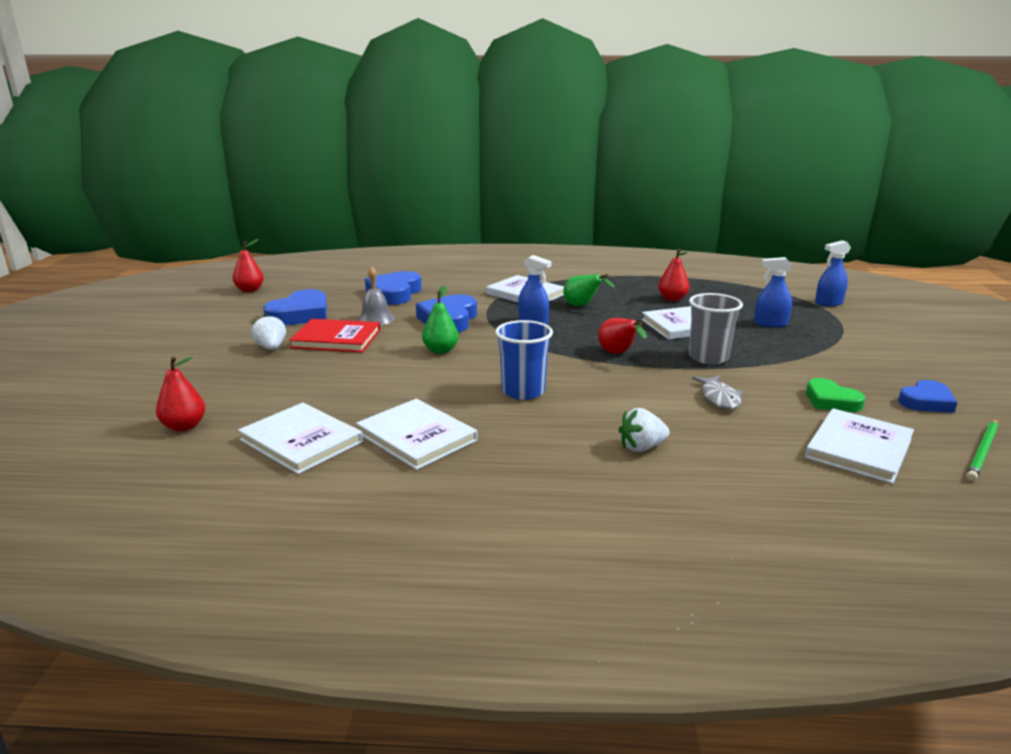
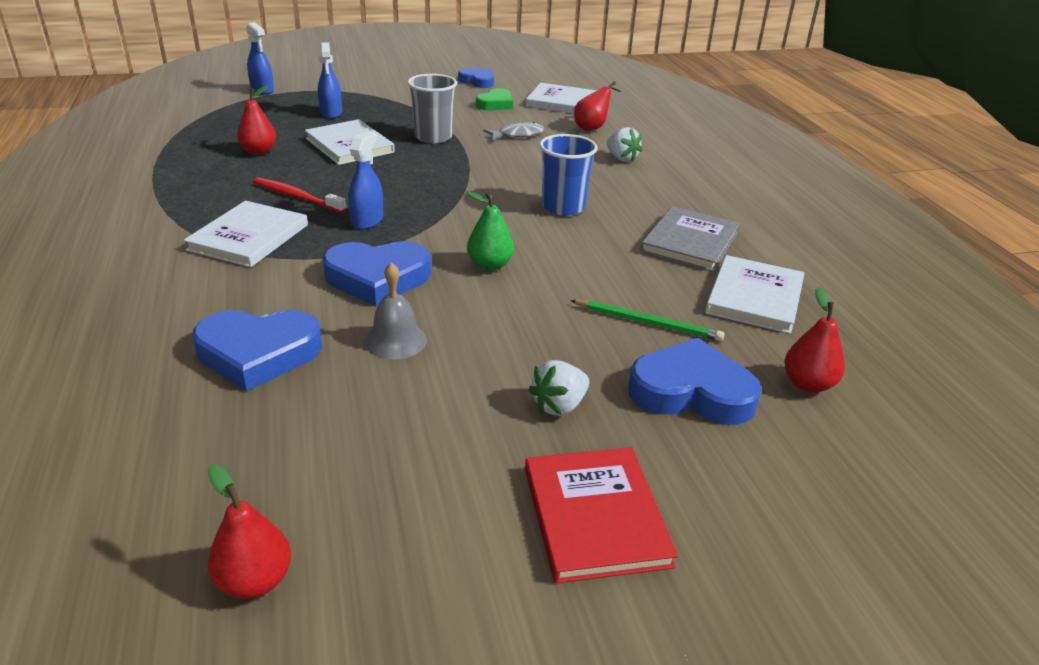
camera: 110 degrees left, 10 degrees up
blue heart [263,289,327,325] -> blue heart moved to [628,338,762,425]
red book [289,319,380,352] -> red book moved to [525,447,678,583]
white book [356,399,478,470] -> grey book [640,206,740,272]
green pear [563,274,615,307] -> red toothbrush [253,178,347,213]
red pear [598,318,647,354] -> red pear moved to [574,81,621,131]
green pencil [966,419,998,481] -> green pencil moved to [570,300,724,341]

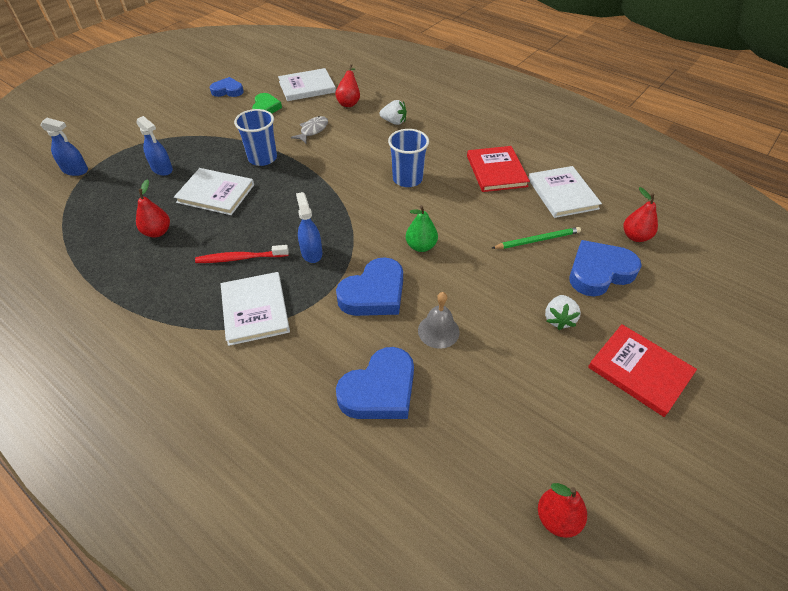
camera: 35 degrees left, 15 degrees up
grey cup [407,74,457,143] -> blue cup [234,109,277,166]
grey book [640,206,740,272] -> red book [467,146,530,192]

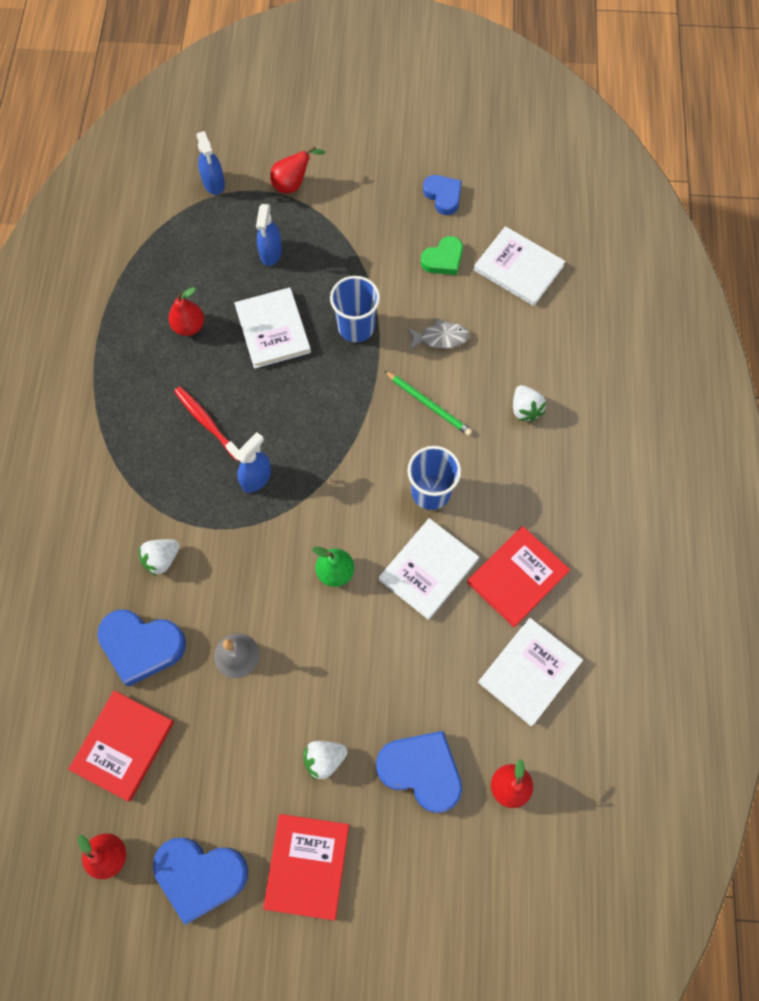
camera: 55 degrees right, 20 degrees up
white book [221,272,290,346] -> white book moved to [379,518,479,620]
red pear [335,64,360,107] -> red pear moved to [270,146,325,193]
blue heart [336,257,403,316] -> blue heart moved to [153,838,248,925]
green pencil [492,227,581,249] -> green pencil moved to [384,371,472,436]
none -> red book [68,690,174,801]
none -> white strawberry [139,539,180,577]

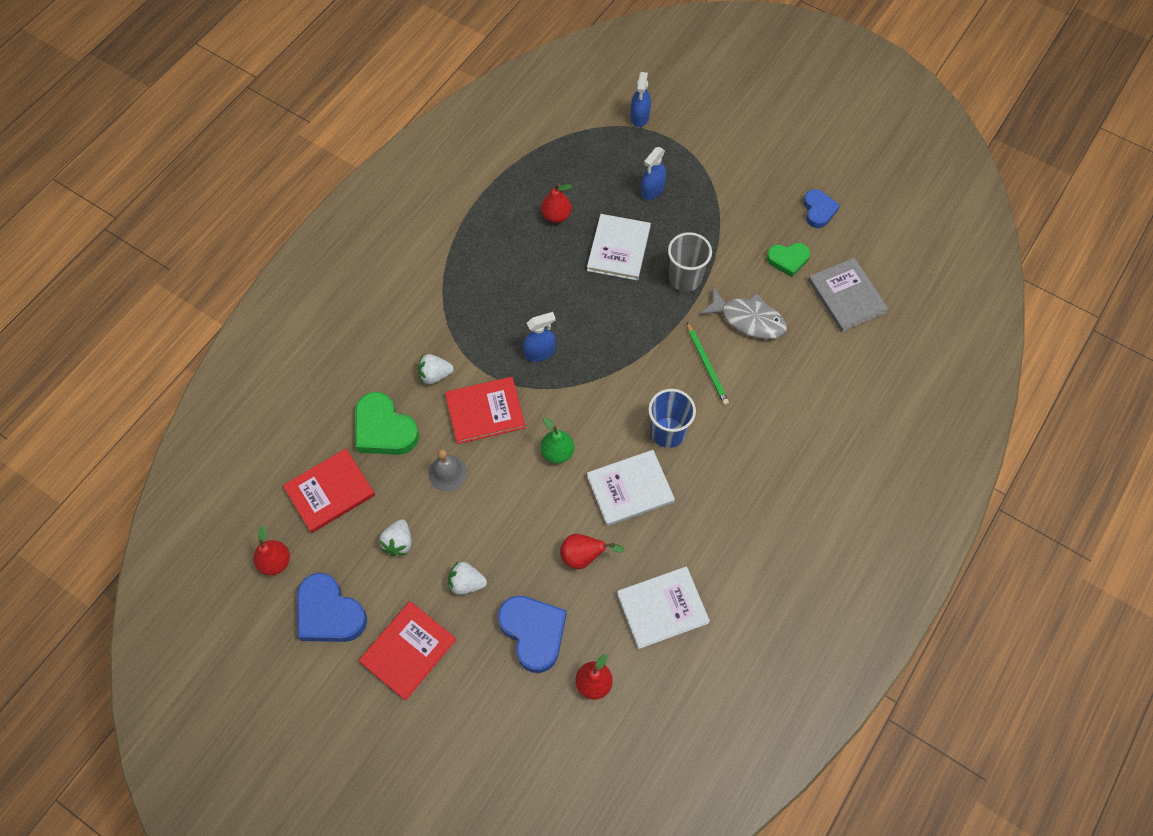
camera: 30 degrees right, 5 degrees down
blue heart [97,610,186,687] -> green heart [355,392,419,455]
red toothbrush [174,386,239,461] -> none
red pear [270,146,325,193] -> red pear moved to [560,534,625,569]
blue cup [330,276,380,342] -> grey cup [668,232,712,292]
grey fish [407,318,470,351] -> grey fish [699,287,787,339], size x1.53
red book [467,526,570,627] -> red book moved to [445,377,526,444]
white book [474,226,565,306] -> grey book [808,258,889,332]
white strawberry [513,385,546,422] -> white strawberry moved to [379,519,412,556]

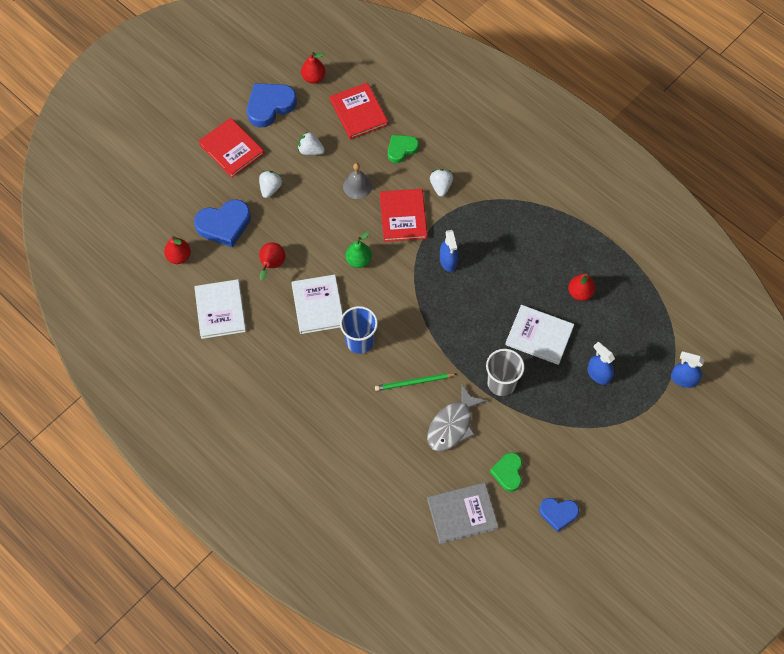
camera: 100 degrees right, 0 degrees up
green heart [355,392,419,455] -> green heart [388,135,419,163], size x0.63

